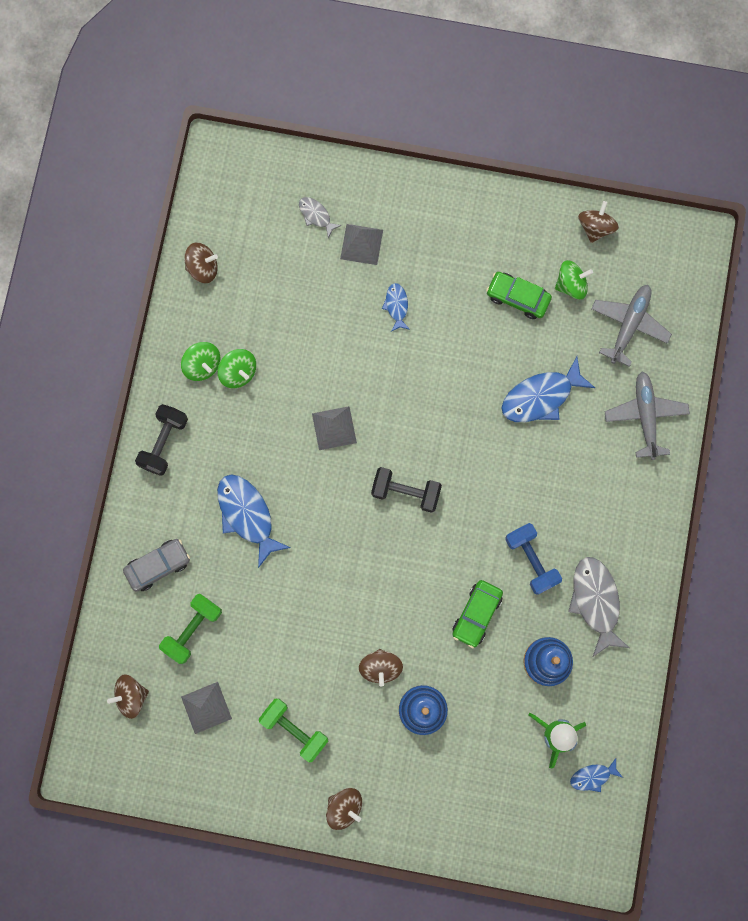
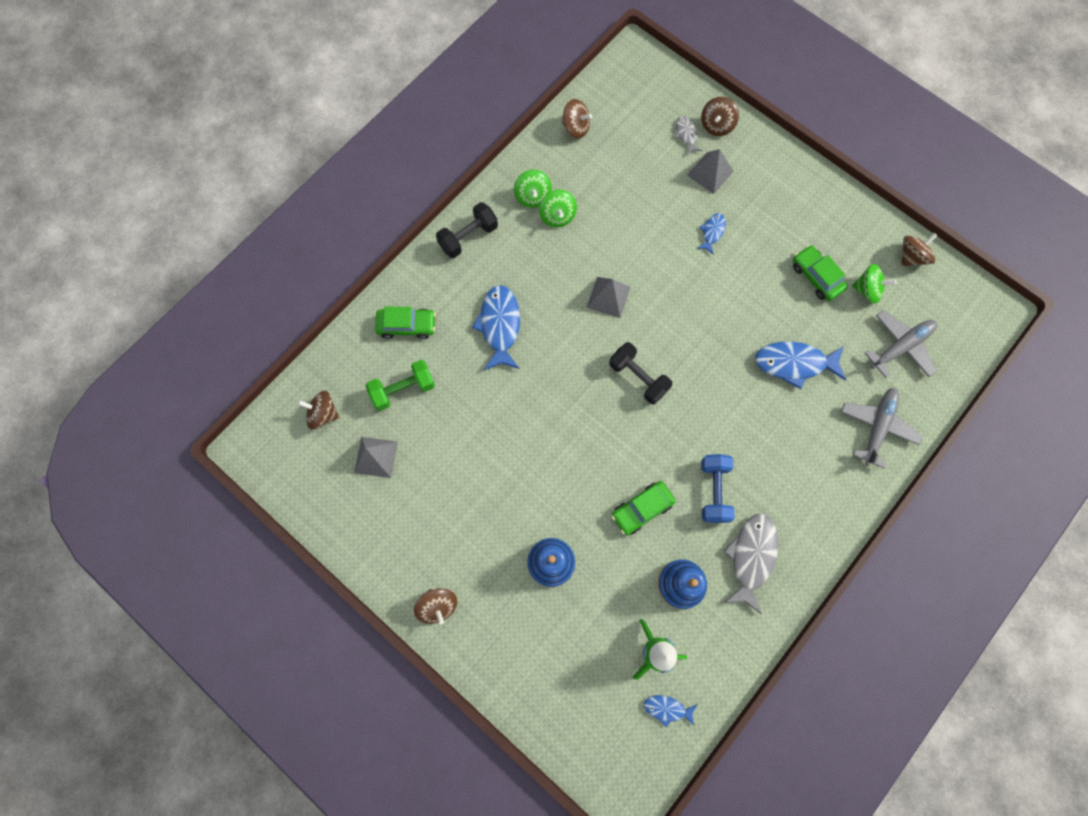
camera: 30 degrees right, 5 degrees down
grey car [123,539,190,592] -> green car [375,307,436,339]
green dumbbell [259,699,328,762] -> none
brown spinning top [359,649,403,687] -> brown spinning top moved to [701,97,739,136]

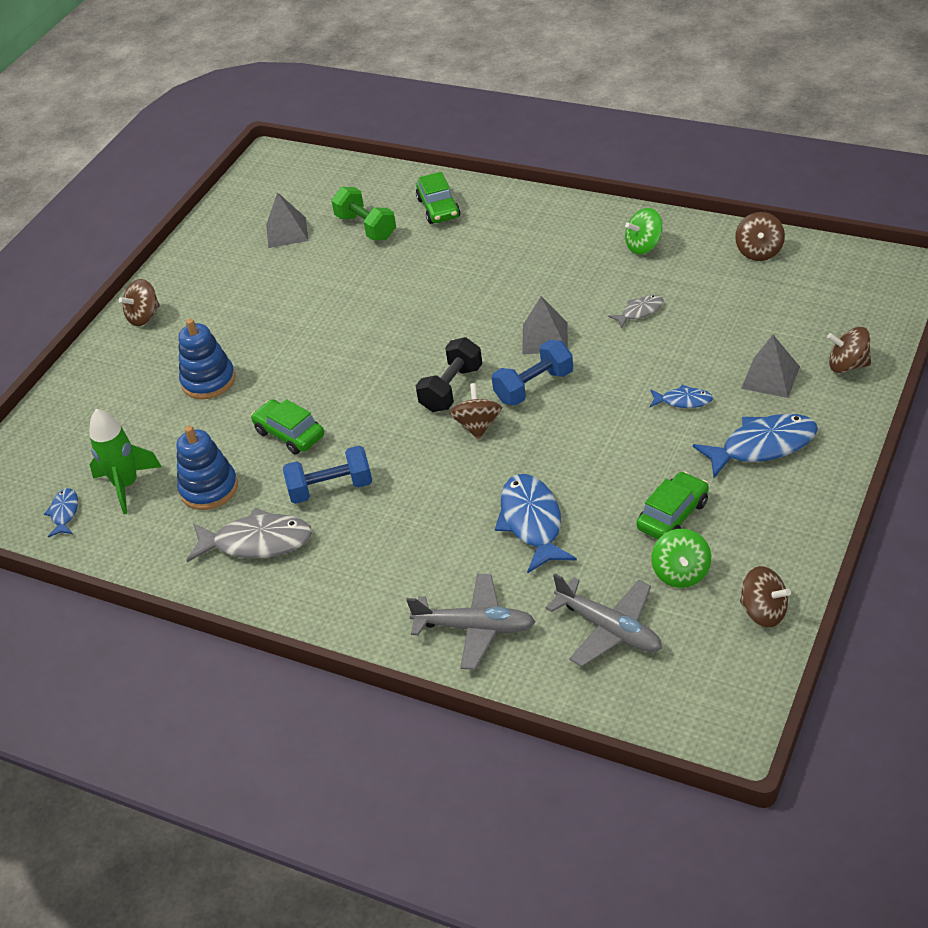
camera: 80 degrees right, 30 degrees down
brown spinning top [298,391,339,430] -> brown spinning top moved to [449,383,502,440]
black dumbbell [436,202,498,258] -> none
blue fish [472,285,520,370] -> blue fish moved to [693,414,818,478]
green spinning top [539,190,577,228] -> none
grey fish [674,116,702,155] -> grey fish moved to [608,295,664,328]
none -> blue dumbbell [492,340,573,406]

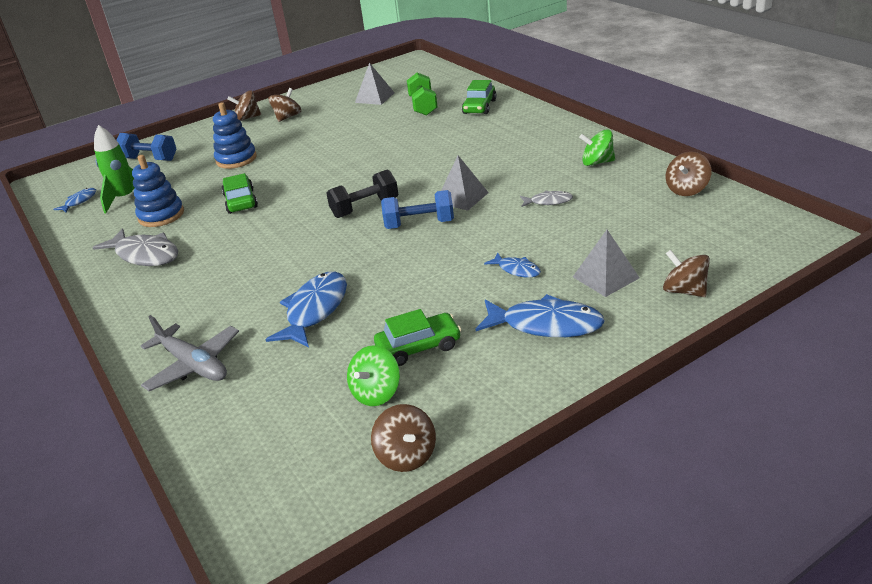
camera: 30 degrees right, 10 degrees down
blue dumbbell [283,446,372,504] -> blue dumbbell moved to [116,133,176,161]
brown spinning top [449,383,502,440] -> brown spinning top moved to [268,88,301,122]
grey plane [546,574,662,667] -> none

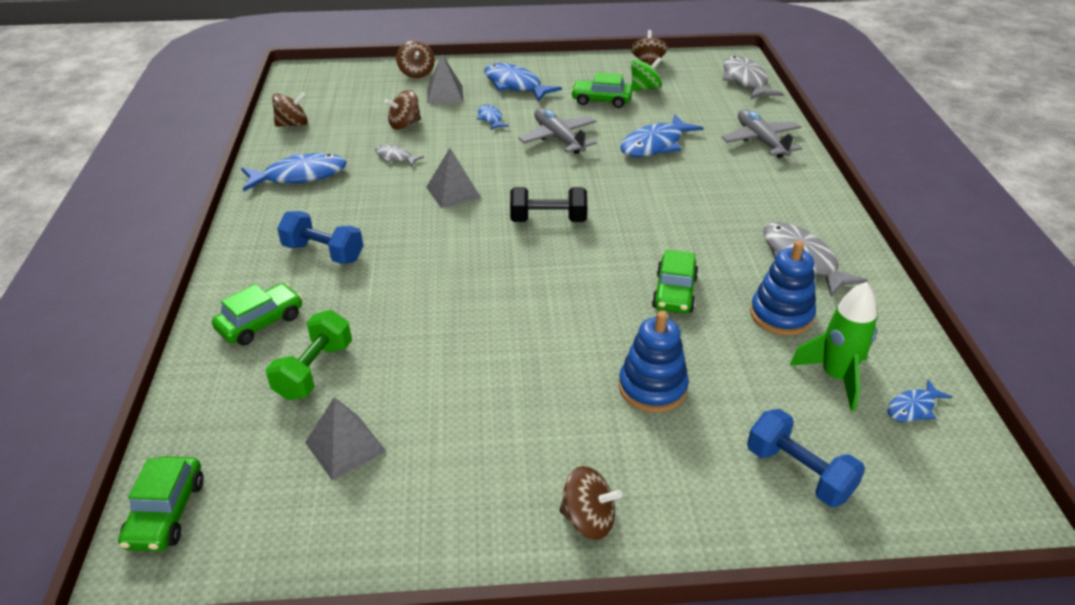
camera: 155 degrees left, 5 degrees up
brown spinning top [268,88,301,122] -> brown spinning top moved to [385,90,421,130]
blue dumbbell [381,190,454,229] -> blue dumbbell moved to [277,211,363,264]
green spinning top [579,130,615,166] -> blue fish [241,153,347,191]
none -> green car [118,456,204,552]
none -> grey plane [518,108,597,154]
none -> grey fish [723,56,783,99]

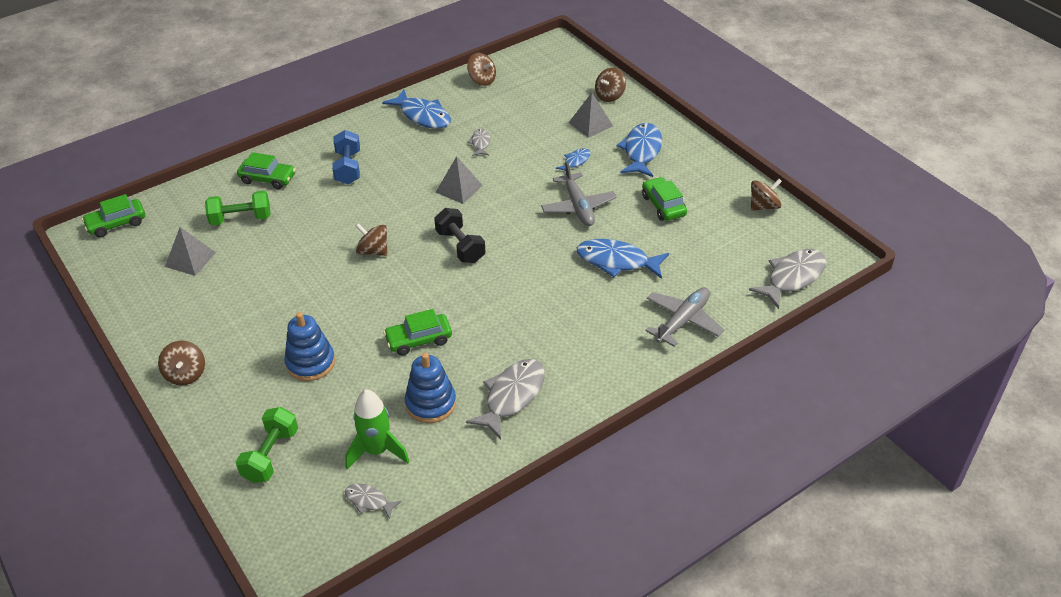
camera: 60 degrees right, 5 degrees up
brown spinning top [385,90,421,130] -> brown spinning top moved to [356,223,387,256]
grey plane [518,108,597,154] -> grey plane turned 135 degrees clockwise [541,161,617,226]
green spinning top [631,57,662,92] -> none
blue dumbbell [747,409,865,507] -> green dumbbell [236,407,298,483]
blue fish [887,380,952,422] -> grey fish [345,484,402,519]

